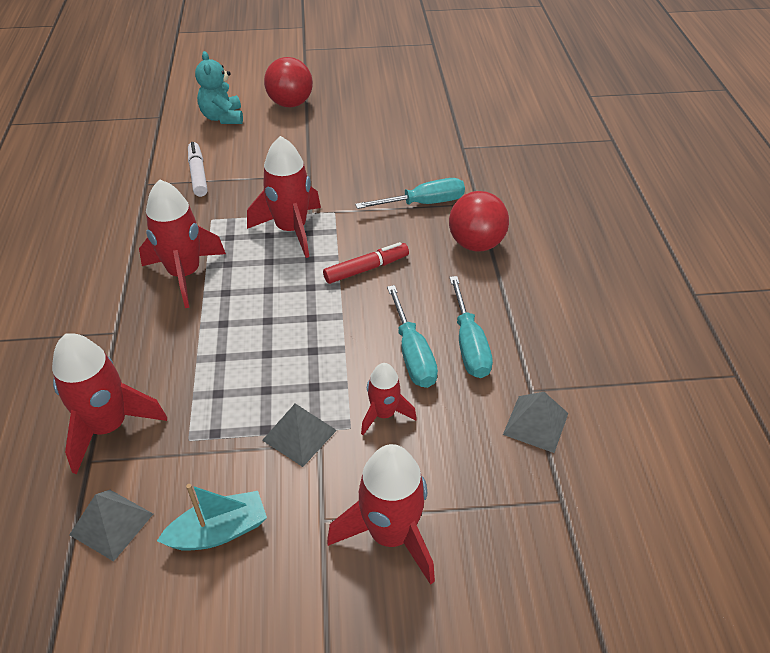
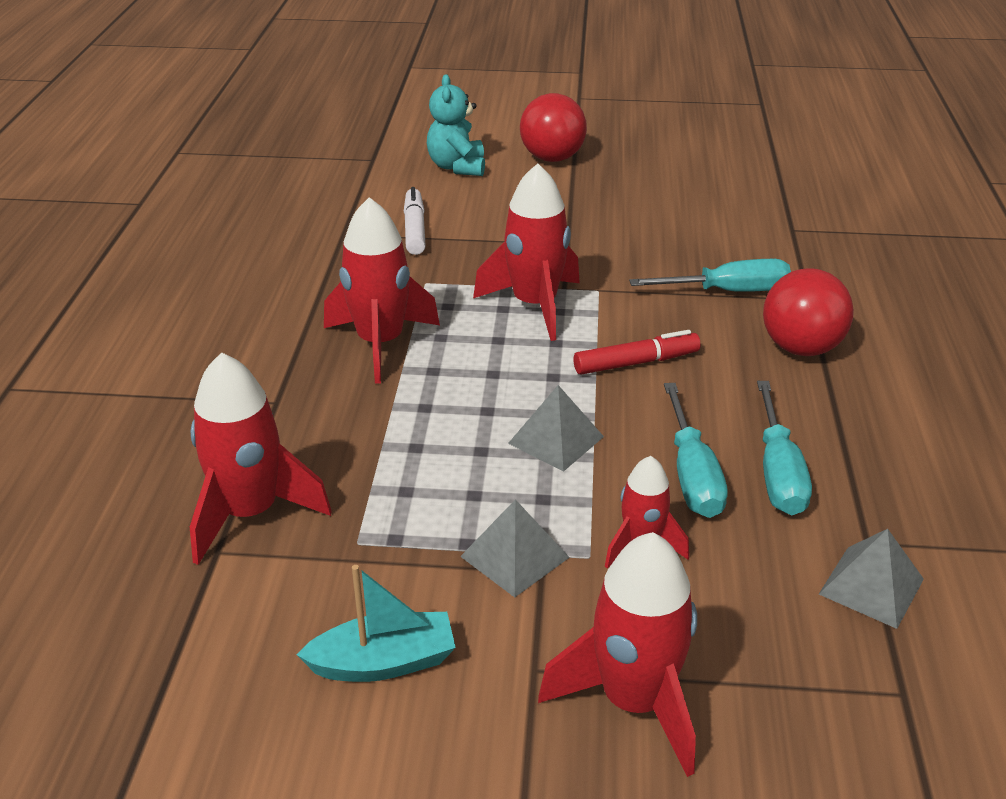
camera: 10 degrees right, 10 degrees down
grey pyramid [69,490,153,562] -> grey pyramid moved to [508,385,604,472]

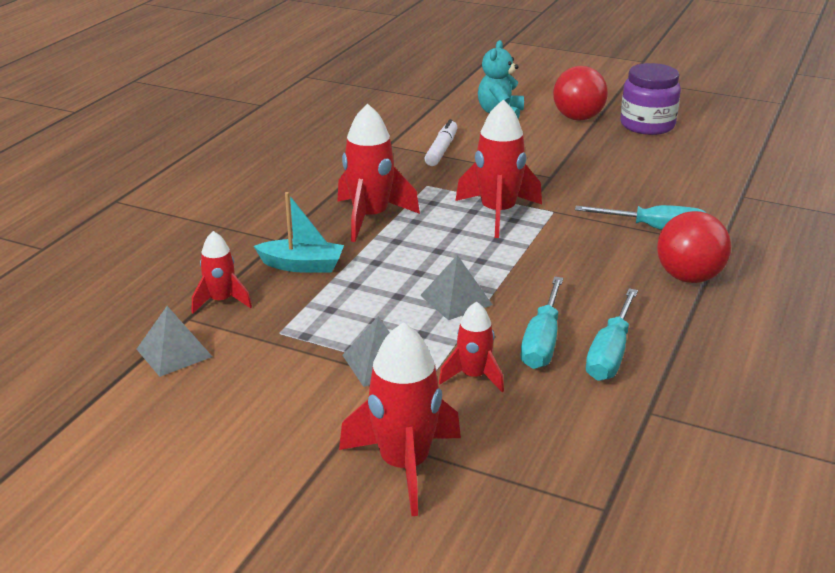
camera: 20 degrees right, 5 degrees down
red rocket [190,352,332,565] -> red rocket [192,231,252,313], size x0.58
turquoise boat [297,565,456,682] -> turquoise boat moved to [254,192,344,273]
red marker [574,330,701,374] -> none
grey pyramid [819,529,924,629] -> grey pyramid moved to [137,306,213,377]
none -> purple jar [620,63,681,135]

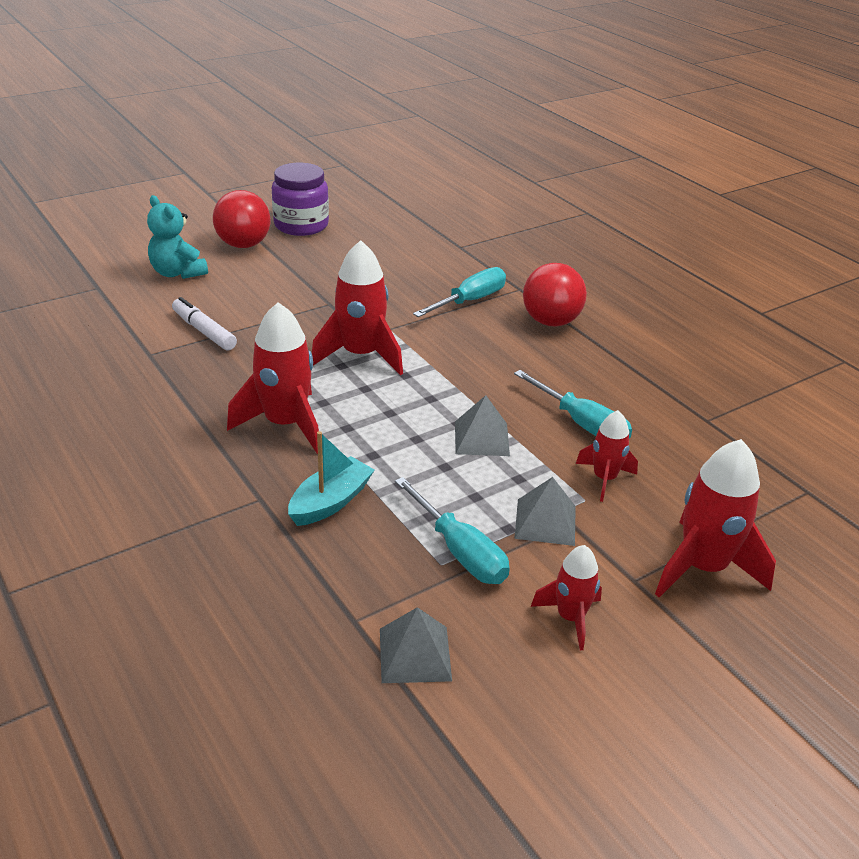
camera: 60 degrees left, 5 degrees up
red rocket [192,231,252,313] -> red rocket moved to [531,545,602,650]
turquoise screwdriver [586,288,638,381] -> turquoise screwdriver moved to [395,477,510,584]

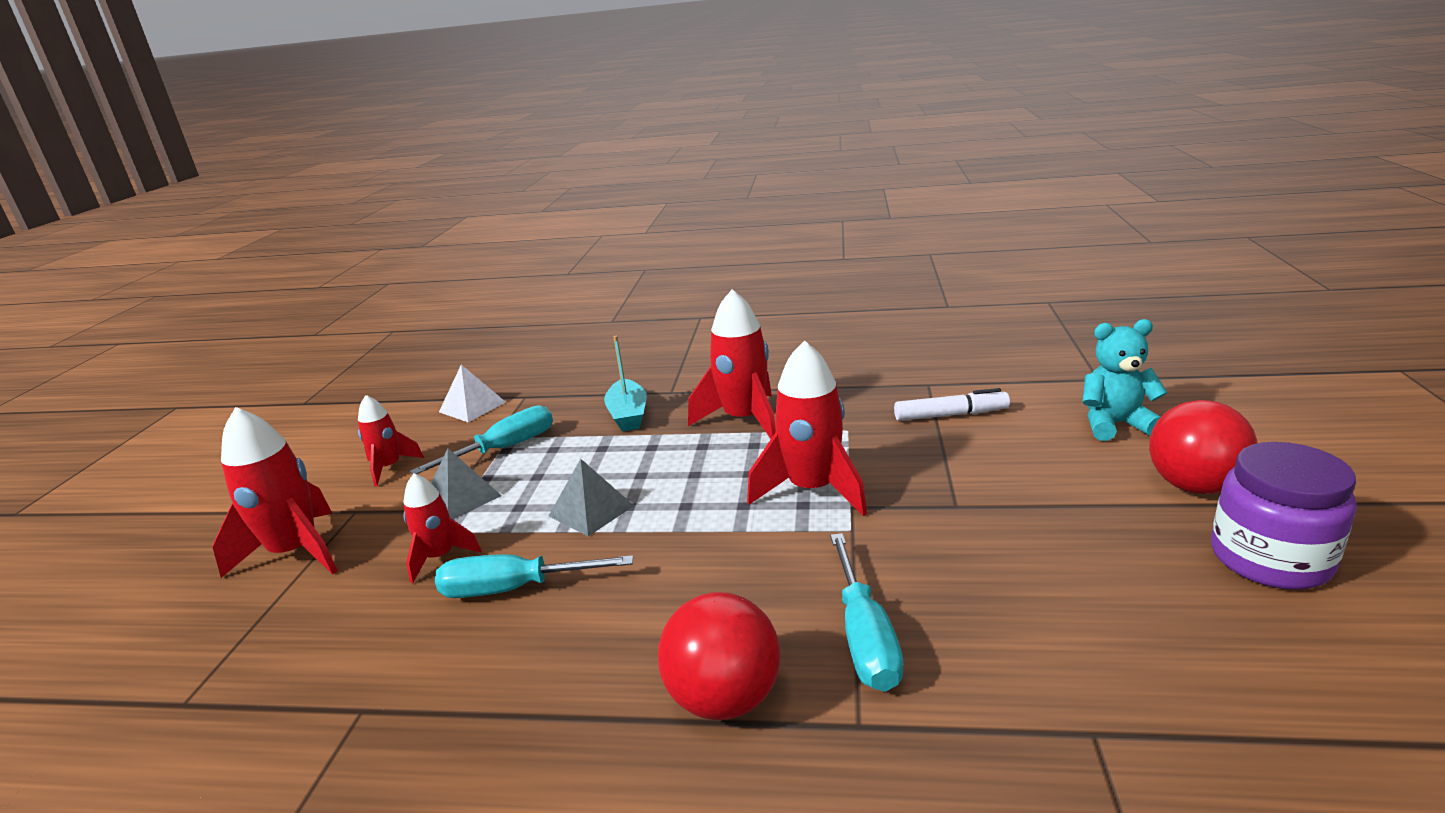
camera: 135 degrees right, 10 degrees down
grey pyramid [380,607,452,683] -> white pyramid [439,365,506,422]
turquoise screwdriver [395,477,510,584] -> turquoise screwdriver turned 135 degrees clockwise [410,405,553,474]

